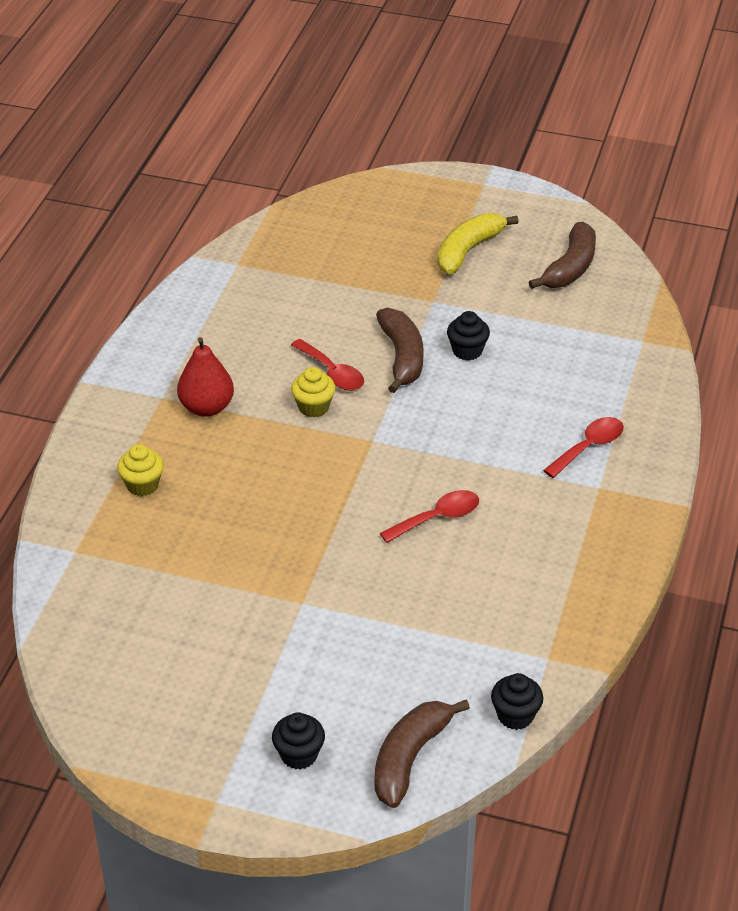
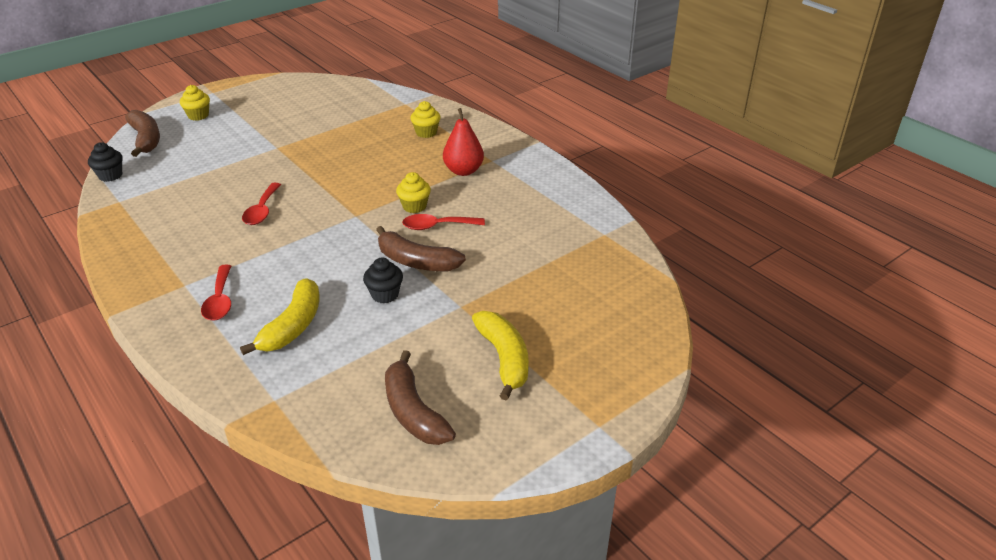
camera: 125 degrees right, 5 degrees down
black cupcake [272,712,325,770] -> yellow cupcake [180,85,210,121]
none -> yellow banana [240,278,320,355]

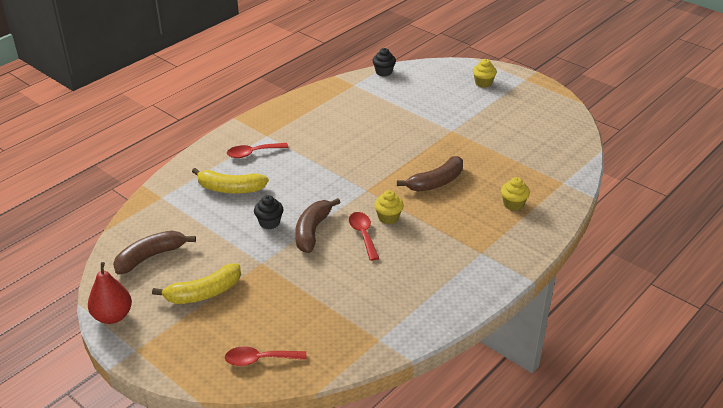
camera: 80 degrees right, 0 degrees up
brown banana [125,110,160,157] -> brown banana moved to [397,156,463,192]
red spoon [242,183,281,225] -> red spoon moved to [225,346,306,366]
red pear [443,108,484,176] -> red pear moved to [88,262,132,324]

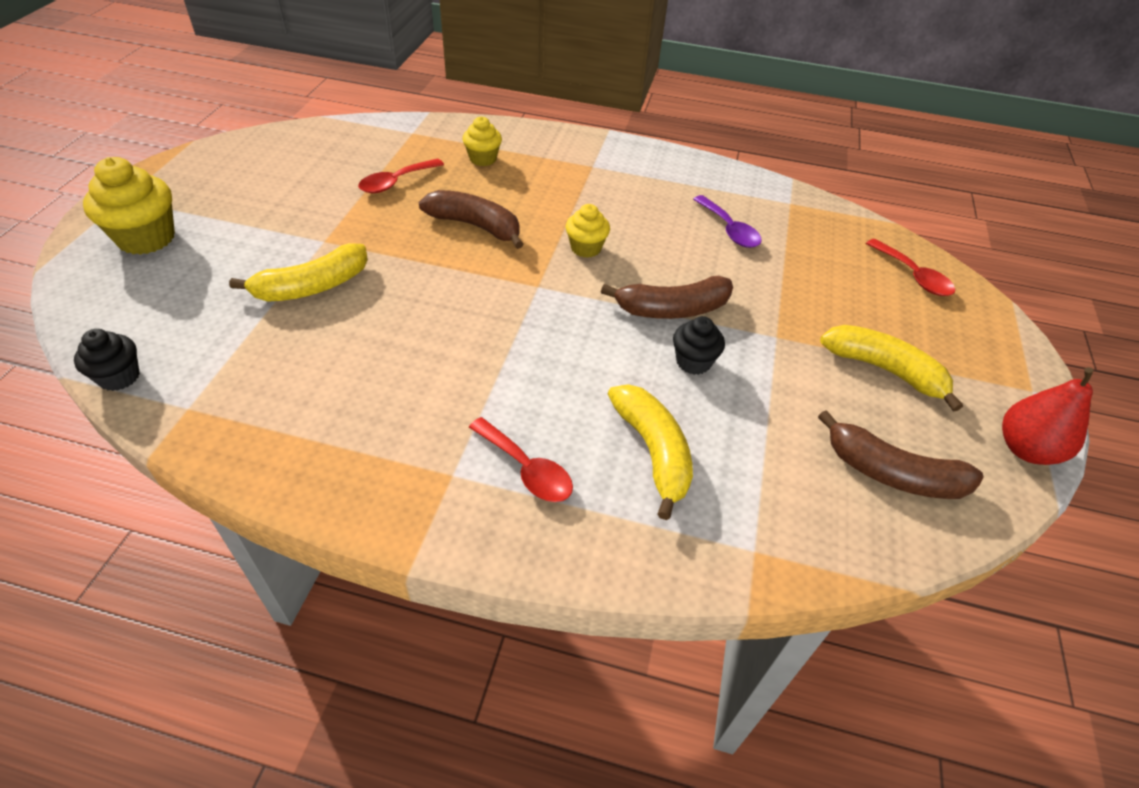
camera: 120 degrees left, 10 degrees up
red spoon [349,212,379,261] -> red spoon moved to [358,159,444,193]
yellow cupcake [473,59,497,88] -> yellow cupcake [83,157,175,255], size x1.69
none -> yellow banana [229,243,368,302]
none -> purple spoon [693,195,762,248]

